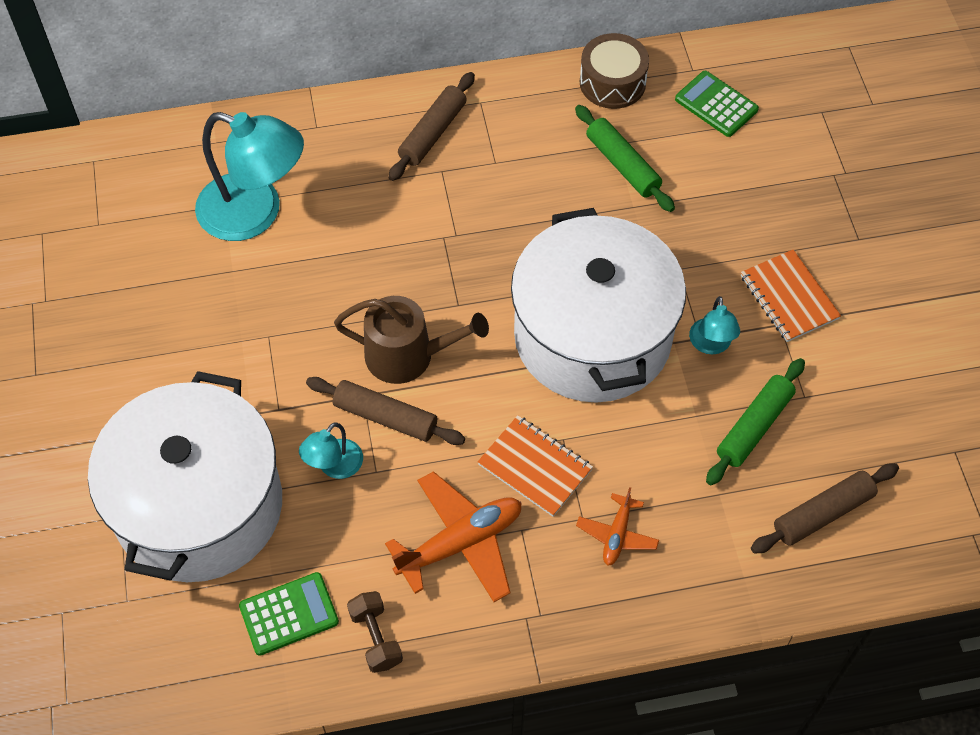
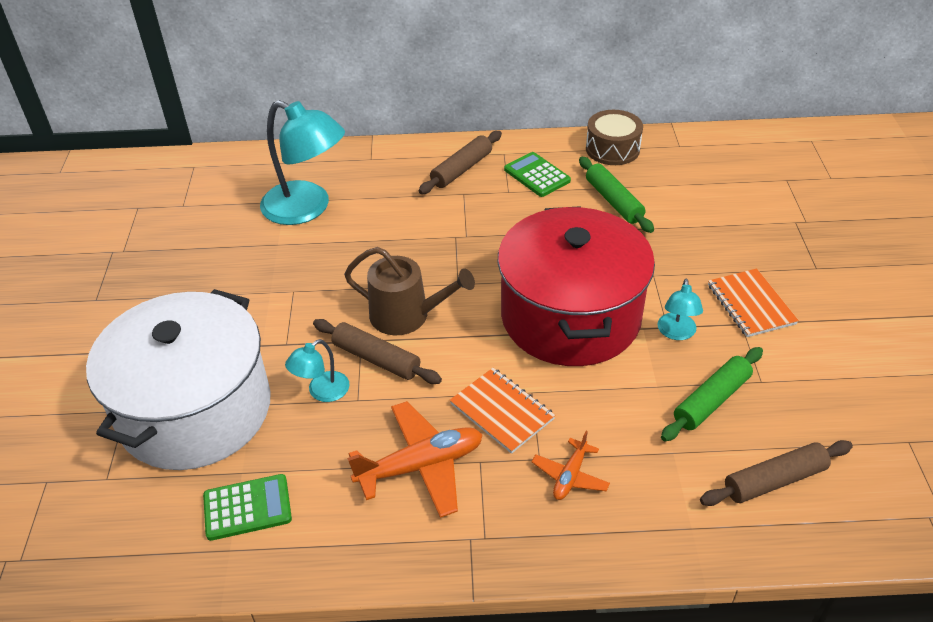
camera: 10 degrees right, 15 degrees down
brown dumbbell [347,591,403,673] -> none
white pot [511,208,686,403] -> red pot [498,206,655,366]
green calculator [675,71,759,137] -> green calculator moved to [504,152,571,197]

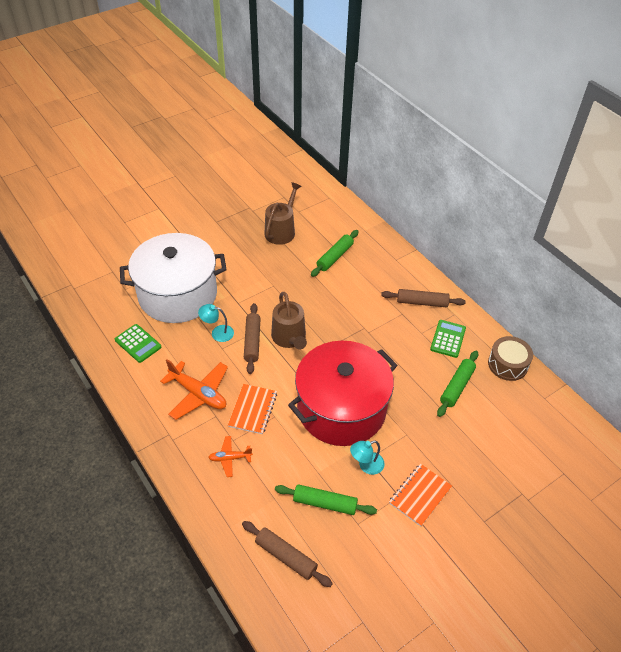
camera: 55 degrees right, 5 degrees up
turquoise lamp [260,100,345,225] -> green rolling pin [311,230,359,277]
none -> brown watering can [264,182,302,245]

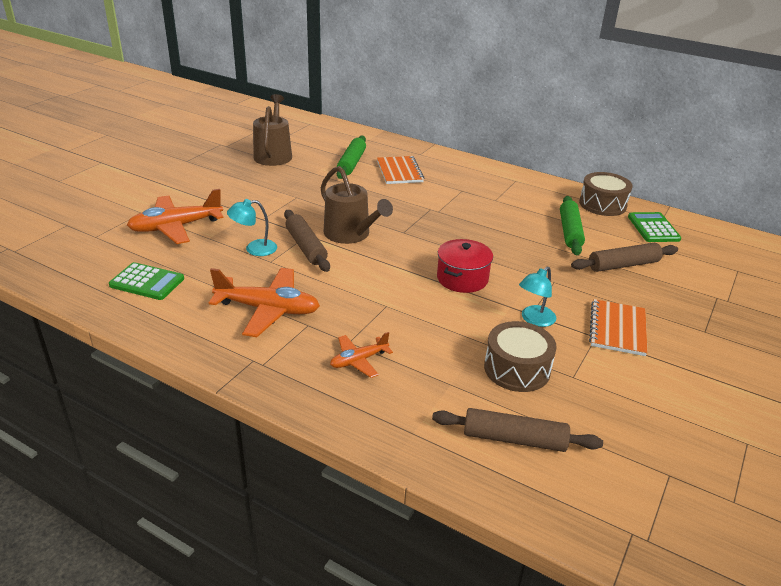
camera: 25 degrees left, 15 degrees down
white pot [120,233,227,323] -> orange plane [127,189,223,244]
orange notebook [228,384,277,434] -> orange notebook moved to [377,156,425,184]
green rolling pin [275,484,377,515] -> brown drum [484,321,557,392]
red pot [288,341,398,446] -> red pot [437,239,493,293], size x0.43
brown rolling pin [381,289,466,307] -> brown rolling pin moved to [571,243,678,272]
green calculator [430,320,466,358] -> green calculator moved to [628,212,682,242]

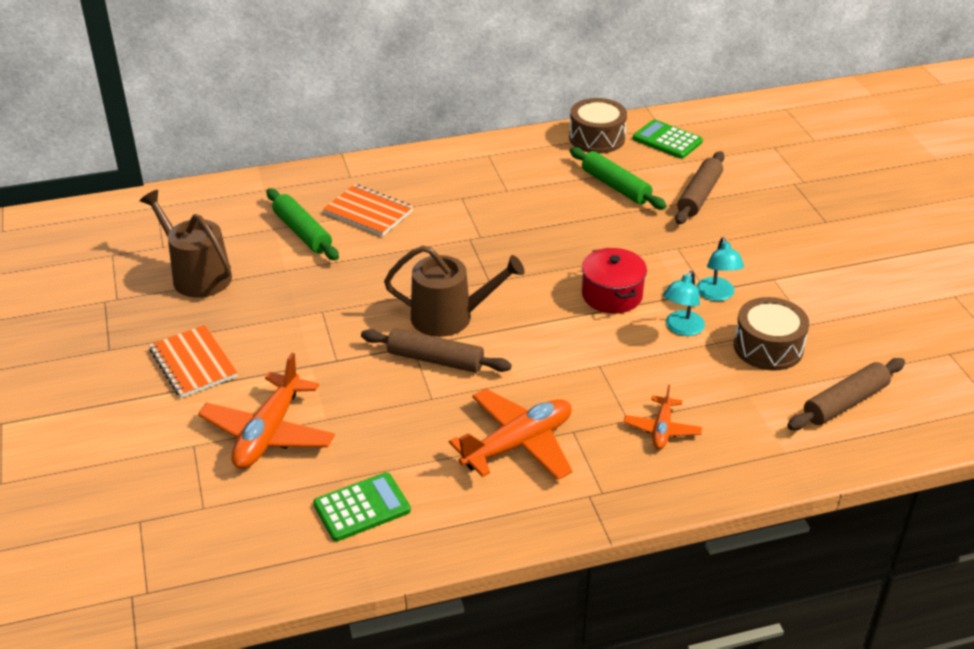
camera: 45 degrees left, 5 degrees up
turquoise lamp [227,199,277,256] -> turquoise lamp moved to [663,271,705,336]
orange notebook [589,299,648,356] -> orange notebook moved to [149,325,238,398]

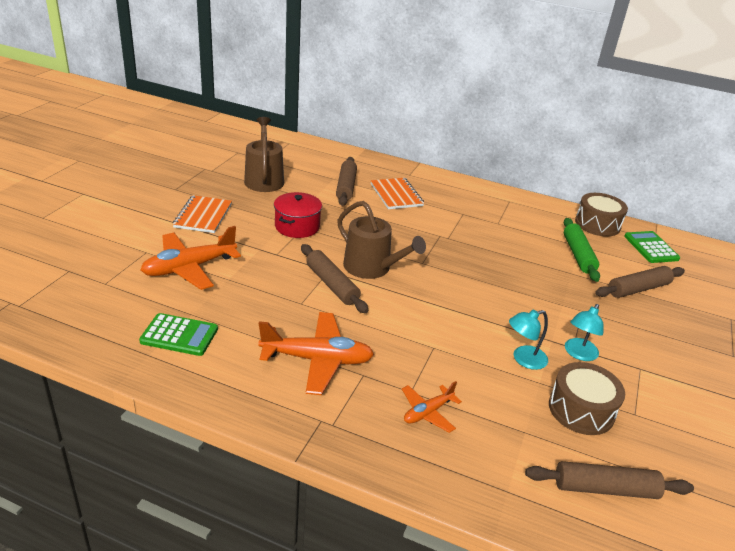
camera: 35 degrees right, 5 degrees down
green rolling pin [267,188,339,260] -> brown rolling pin [336,157,357,206]
red pot [582,248,647,313] -> red pot moved to [274,192,322,238]

